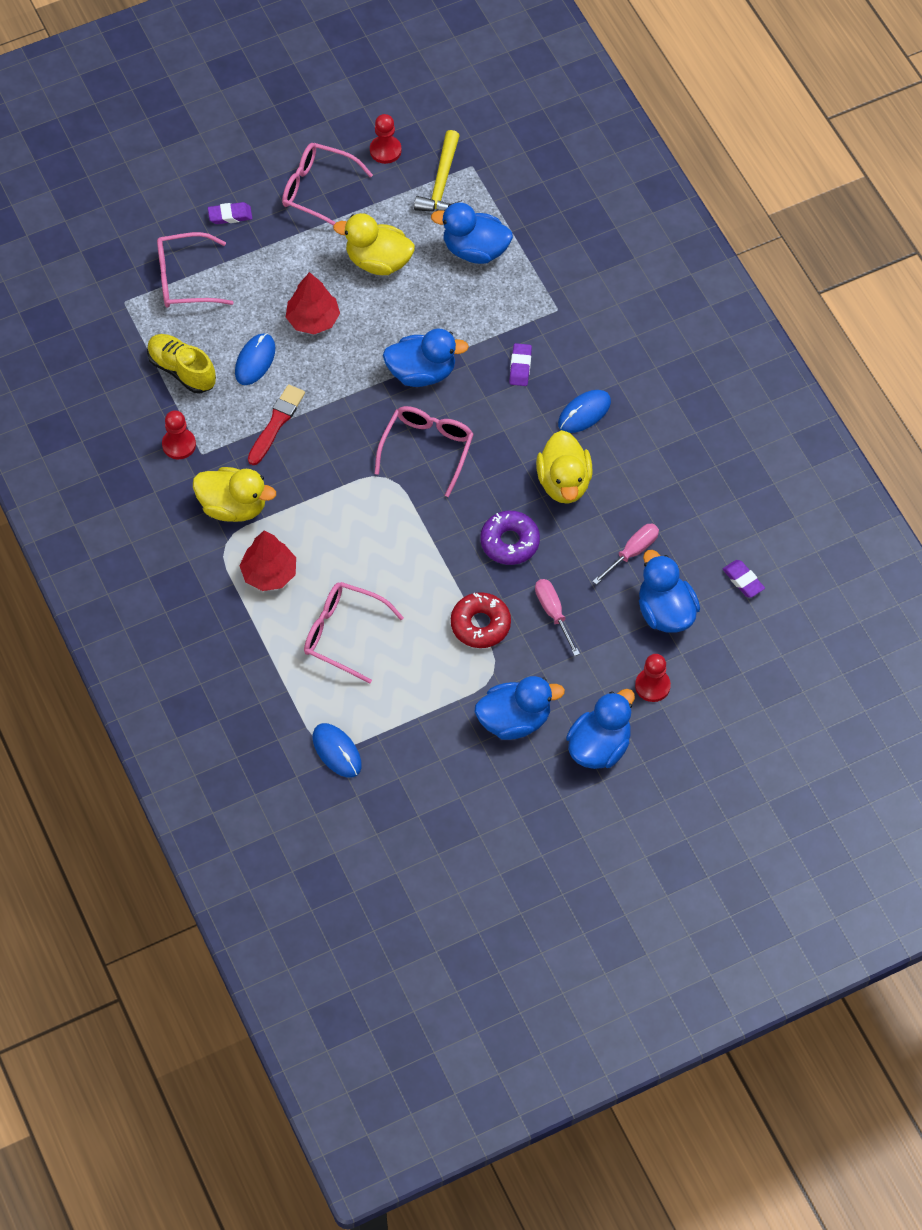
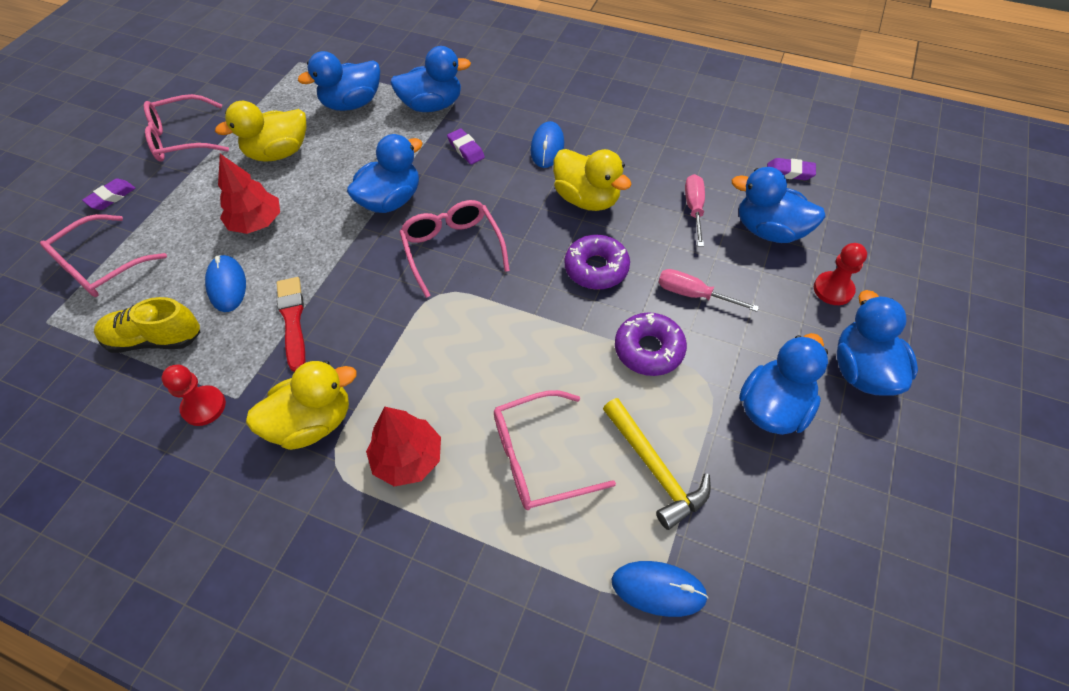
camera: 40 degrees left, 5 degrees down
red pawn [370,114,402,164] -> none
yellow hammer [414,130,463,212] -> yellow hammer moved to [603,398,711,530]
red donut [451,592,511,648] -> purple donut [615,313,687,376]
none -> blue duck [390,46,471,112]

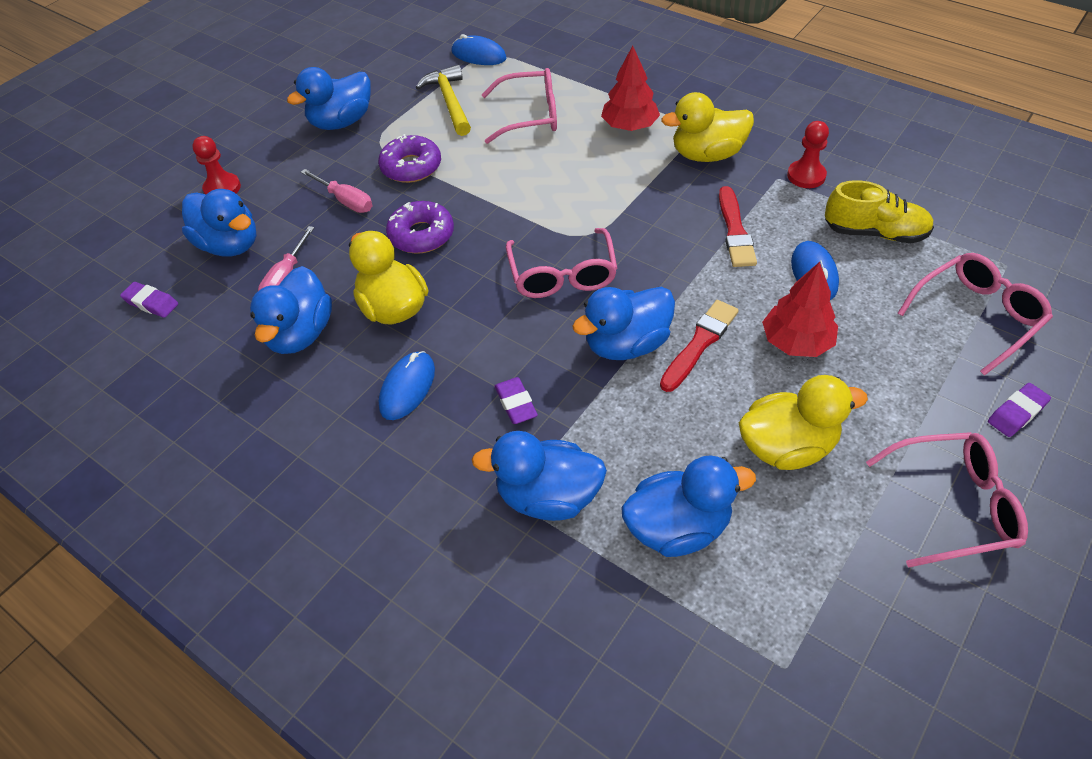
camera: 165 degrees left, 5 degrees down
blue duck [837,290,918,396] -> blue duck moved to [250,266,332,354]
none -> red brush [660,300,739,392]

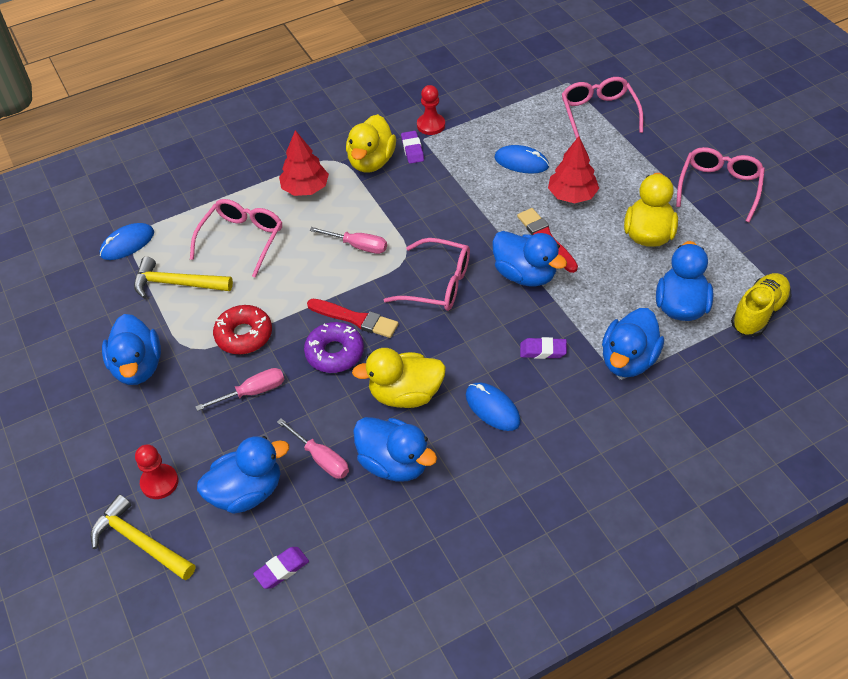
camera: 65 degrees left, 0 degrees up
purple donut [378,134,441,183] -> red donut [213,305,272,354]
blue duck [572,287,675,360] -> blue duck turned 45 degrees counterclockwise [492,231,567,287]
red brush [719,186,757,267] -> red brush moved to [307,299,399,338]
yellow shoe [825,180,934,243] -> yellow shoe moved to [731,273,791,337]
purple eraser [988,383,1051,437] -> purple eraser moved to [401,131,424,164]
none -> yellow hammer [90,494,195,580]
none -> pink screwdriver [309,227,387,254]

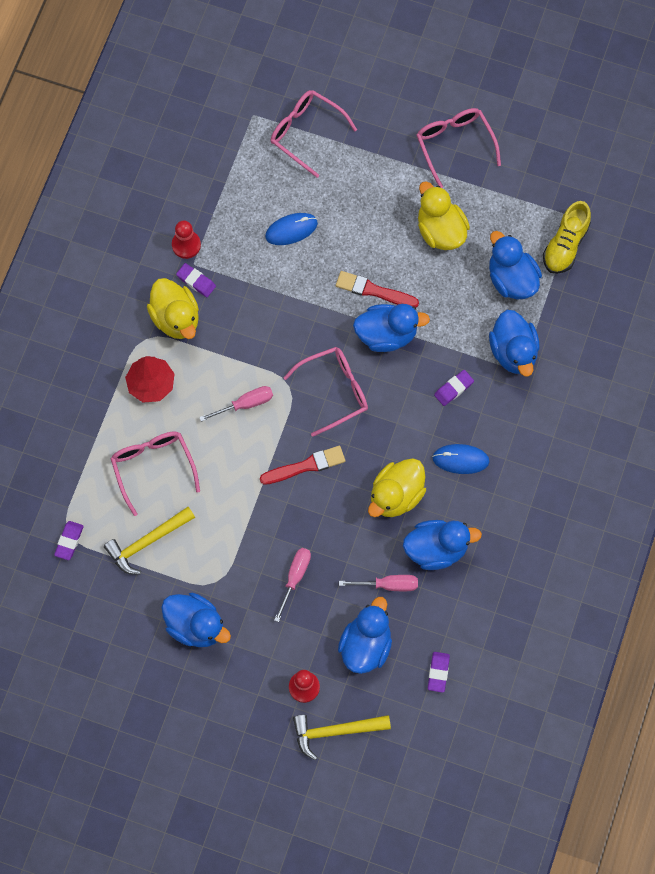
camera: 45 degrees left, 20 degrees up
blue mouse [100,223,154,260] -> purple eraser [54,521,84,560]
red donut [213,305,272,354] -> none
purple donut [304,322,364,373] -> none
red tree [548,136,599,203] -> none
yellow shoe [731,273,791,337] -> yellow shoe turned 150 degrees counterclockwise [543,201,591,274]

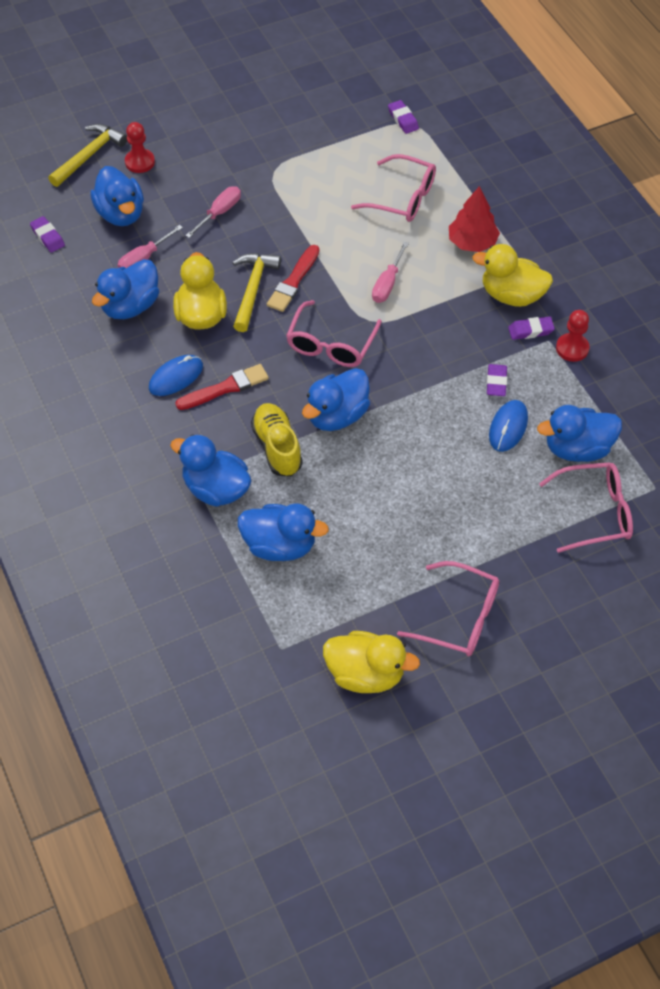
camera: 135 degrees right, 15 degrees down
yellow hammer [104,507,195,575] -> yellow hammer moved to [232,253,281,332]
blue duck [161,593,231,647] -> blue duck moved to [537,405,622,462]
pink screwdriver [274,548,311,622] -> pink screwdriver turned 120 degrees counterclockwise [185,186,241,238]
red brush [336,271,419,307] -> red brush moved to [175,364,269,410]
yellow duck [418,181,470,250] -> yellow duck moved to [323,631,420,693]
purple eraser [434,370,474,406] -> purple eraser moved to [487,364,507,396]
yellow shoe [543,201,591,274] -> yellow shoe moved to [251,403,303,477]

